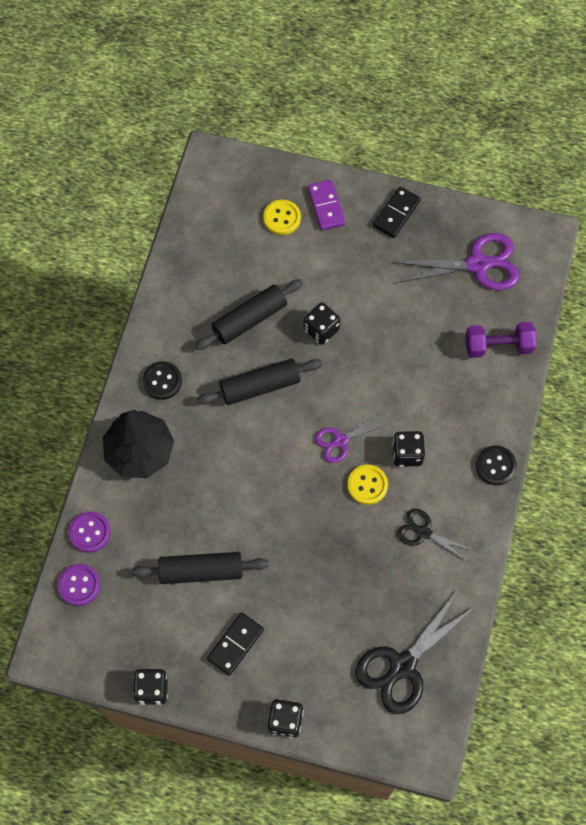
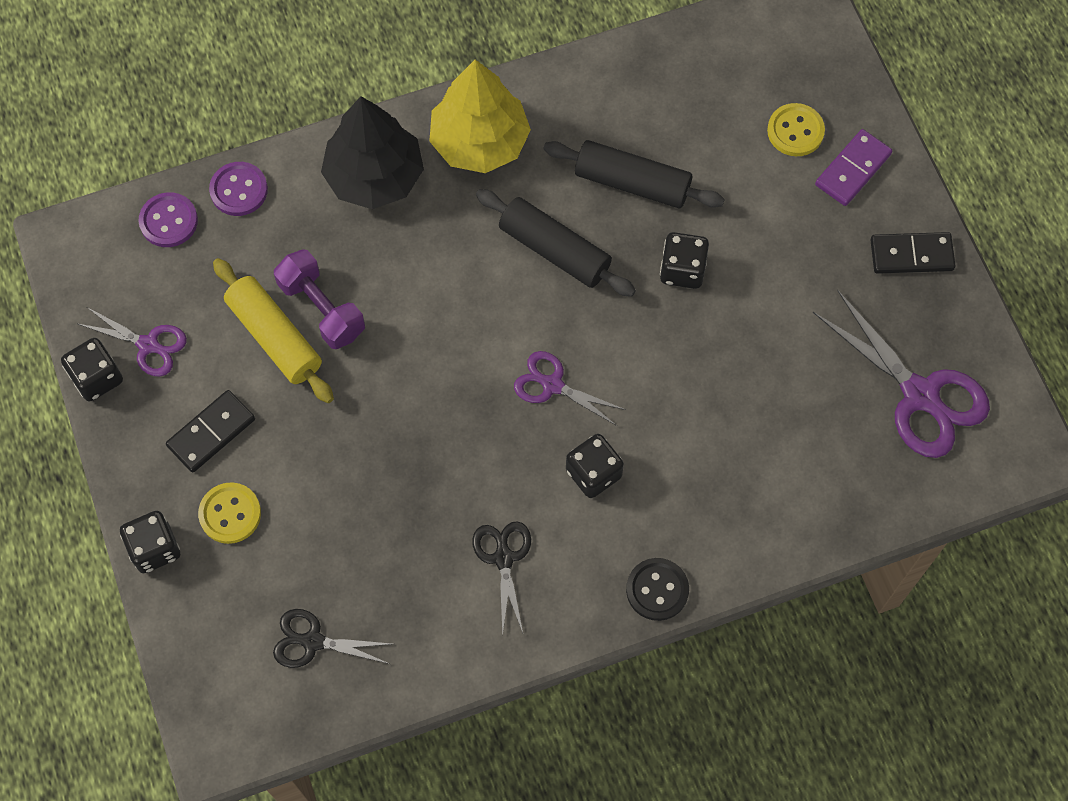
camera: 55 degrees right, 0 degrees up
black rolling pin [132,552,269,584] -> yellow rolling pin [213,258,334,403]
black button [142,361,182,400] -> yellow tree [429,59,531,173]
black domino [207,612,264,676] -> black domino turned 45 degrees counterclockwise [166,390,255,473]
yellow button [347,465,388,505] -> yellow button moved to [198,482,261,544]
black scissors [355,590,475,714] -> black scissors [273,609,391,668], size x0.57
purple dumbbell [465,322,536,358] -> purple dumbbell moved to [274,249,365,349]
none -> purple scissors [78,307,187,376]

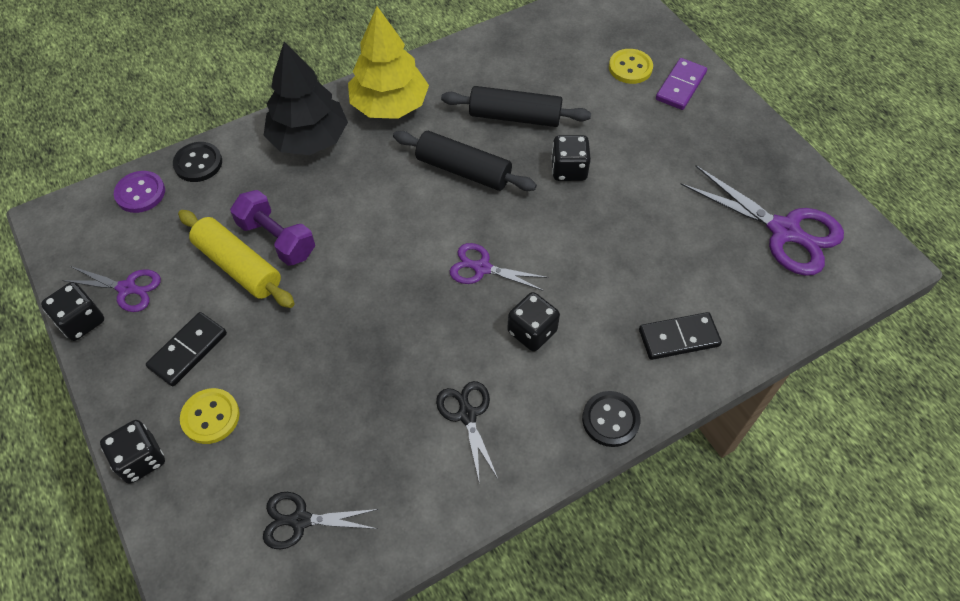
camera: 10 degrees left, 10 degrees down
purple button [209,162,268,216] -> black button [173,142,222,182]
black domino [871,232,956,274] -> black domino moved to [639,312,722,360]

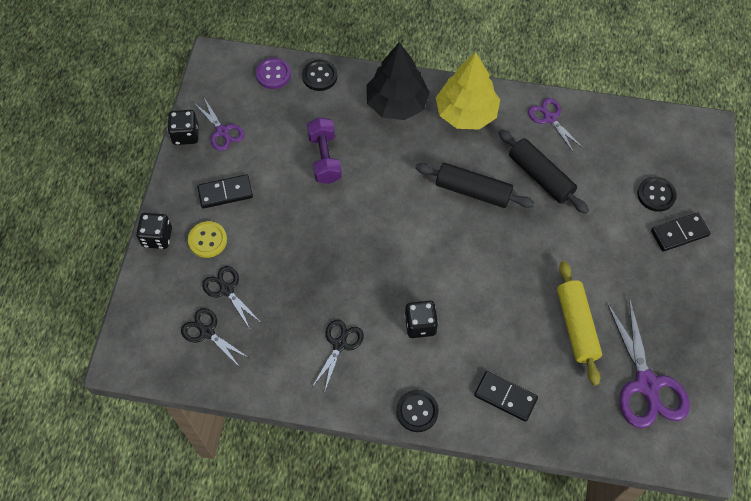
camera: 40 degrees right, 5 degrees up
yellow rolling pin [178,210,295,308] -> yellow rolling pin moved to [557,261,602,386]
black rolling pin [393,131,537,191] -> black rolling pin turned 45 degrees counterclockwise [415,163,535,208]
purple scissors [450,243,548,291] -> purple scissors moved to [528,98,584,153]
black dice [551,135,591,181] -> none
yellow button [609,49,653,84] -> black button [637,177,677,212]
purple domino [656,58,707,110] -> black domino [651,212,711,252]
none -> black scissors [202,266,260,329]

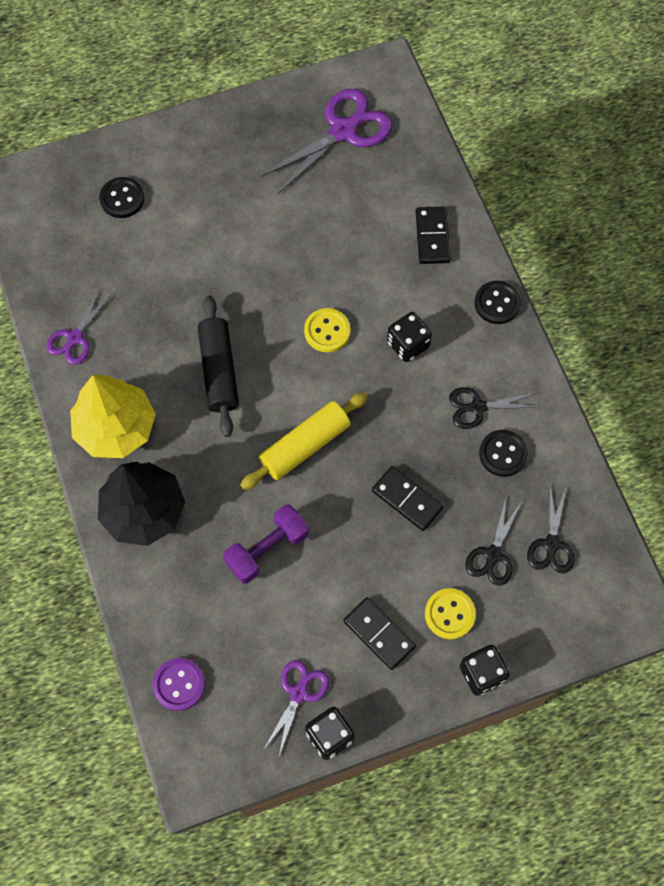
camera: 120 degrees left, 5 degrees up
black button [302,60,338,91] -> black button moved to [479,430,528,477]
black rolling pin [498,129,589,214] -> none
yellow rolling pin [557,261,602,386] -> yellow rolling pin moved to [240,392,368,490]
black domino [651,212,711,252] -> black domino moved to [372,466,444,531]
none -> yellow button [304,308,351,352]

